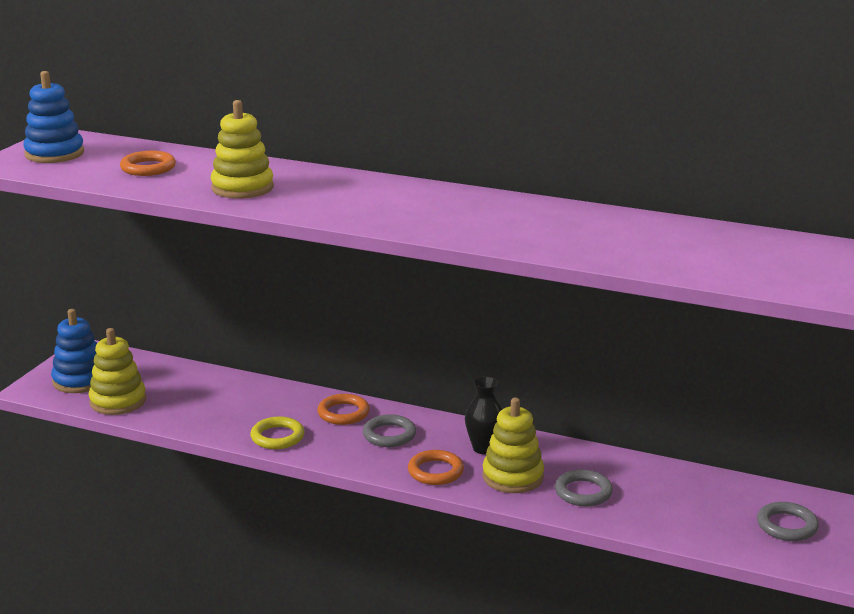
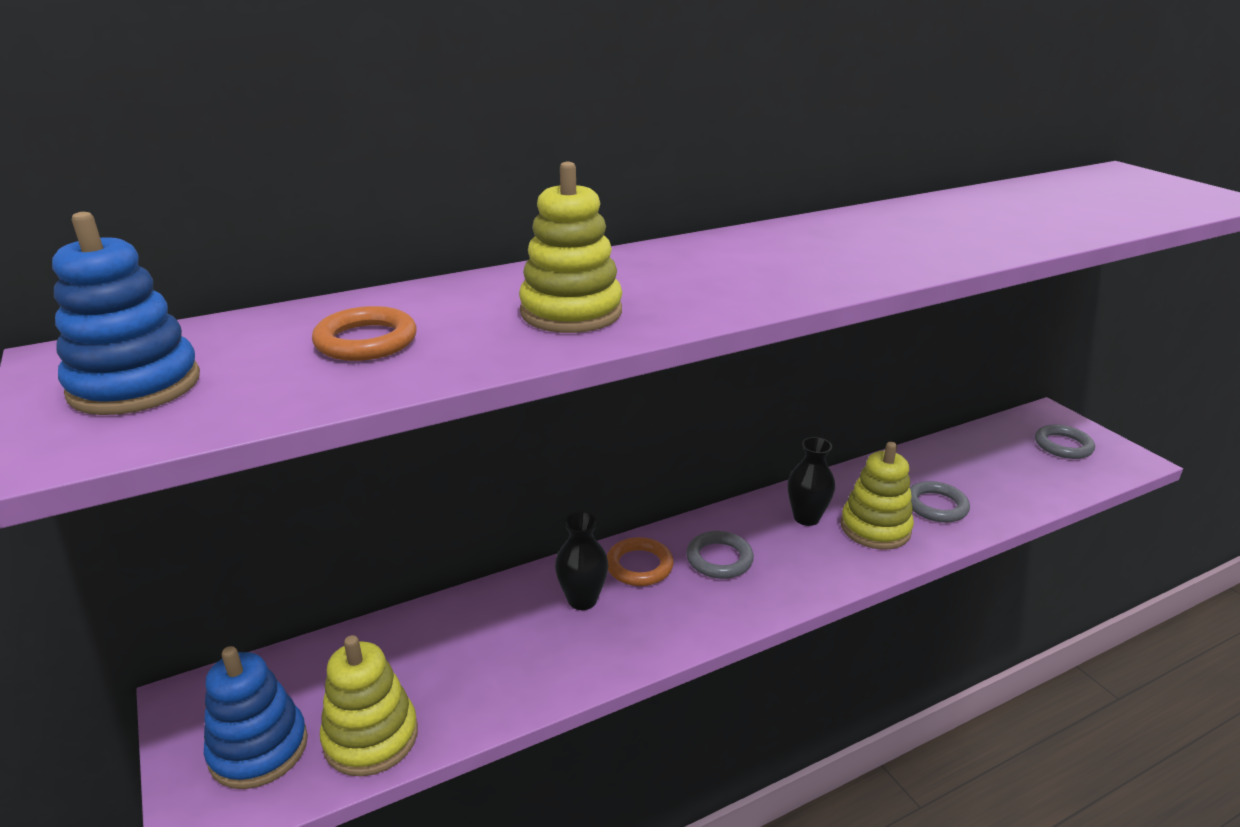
camera: 50 degrees left, 5 degrees up
yellow ring [250,416,304,449] -> none
orange ring [408,450,464,485] -> none
none -> black vase [555,511,608,610]

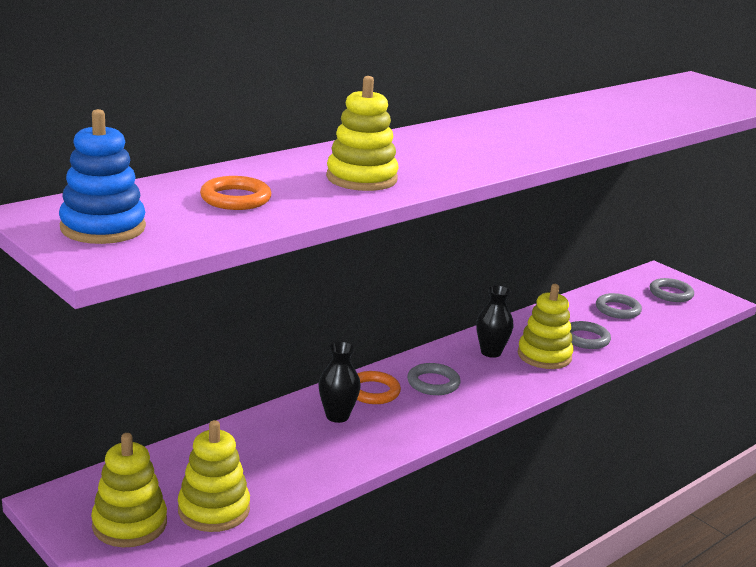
camera: 15 degrees left, 5 degrees down
blue stacking toy [204,646,308,789] -> yellow stacking toy [91,433,167,547]
none -> grey ring [596,293,642,319]

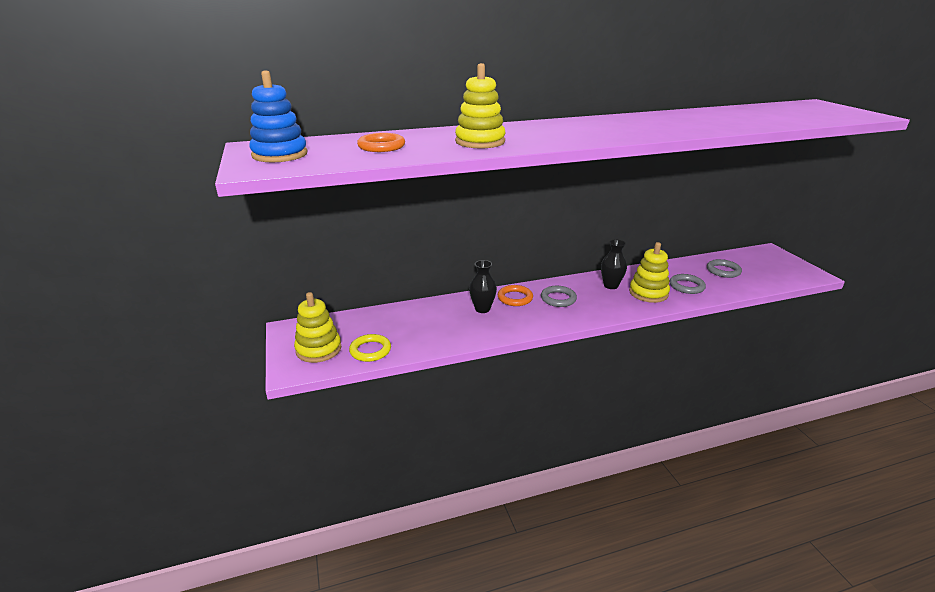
camera: 25 degrees right, 5 degrees up
yellow stacking toy [178,420,250,532] -> yellow ring [349,334,391,362]
grey ring [650,278,694,302] -> none

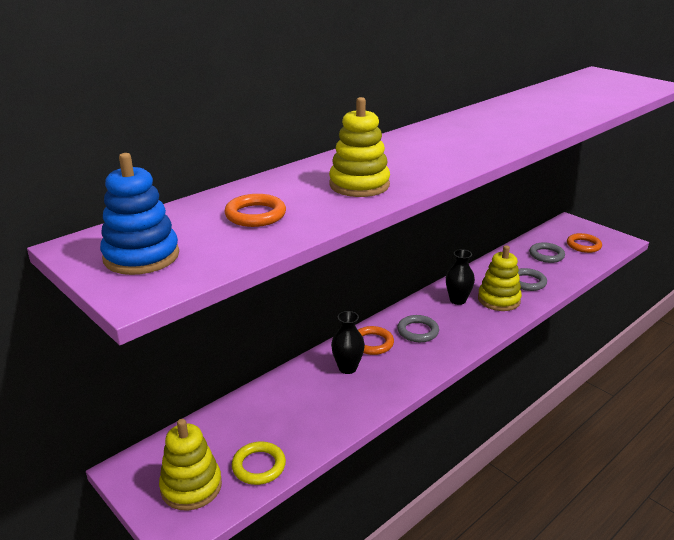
camera: 25 degrees left, 0 degrees up
none -> orange ring [567,233,602,253]

